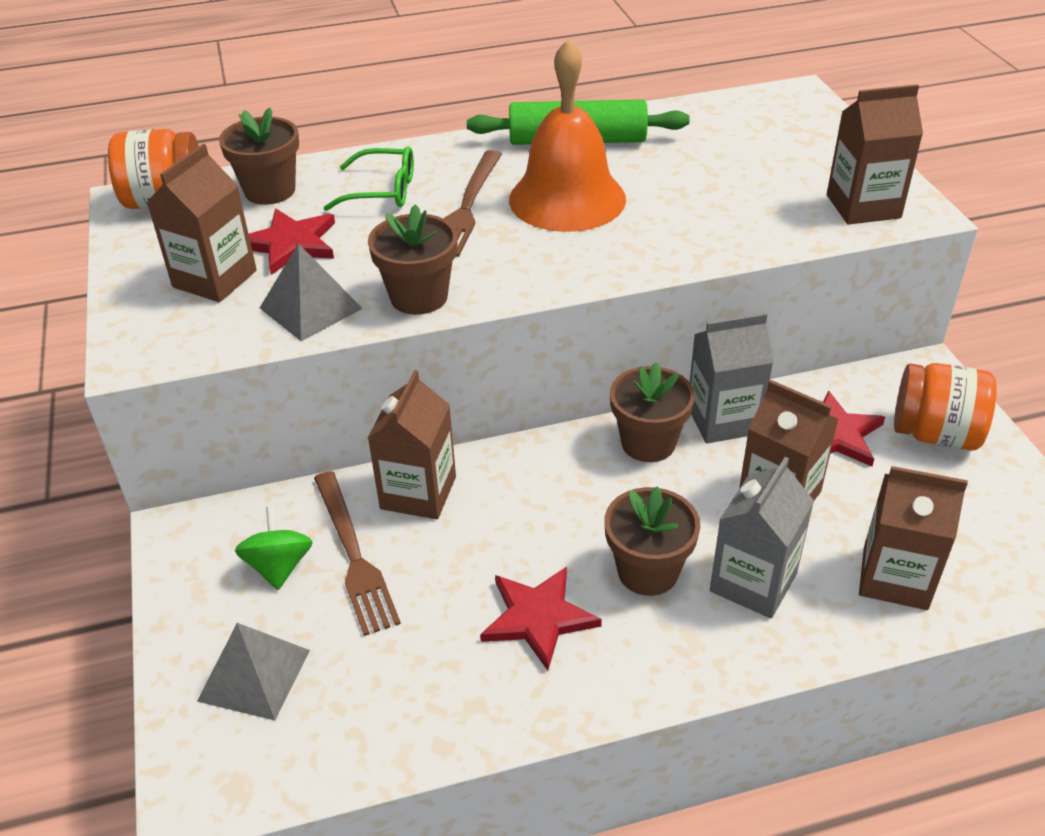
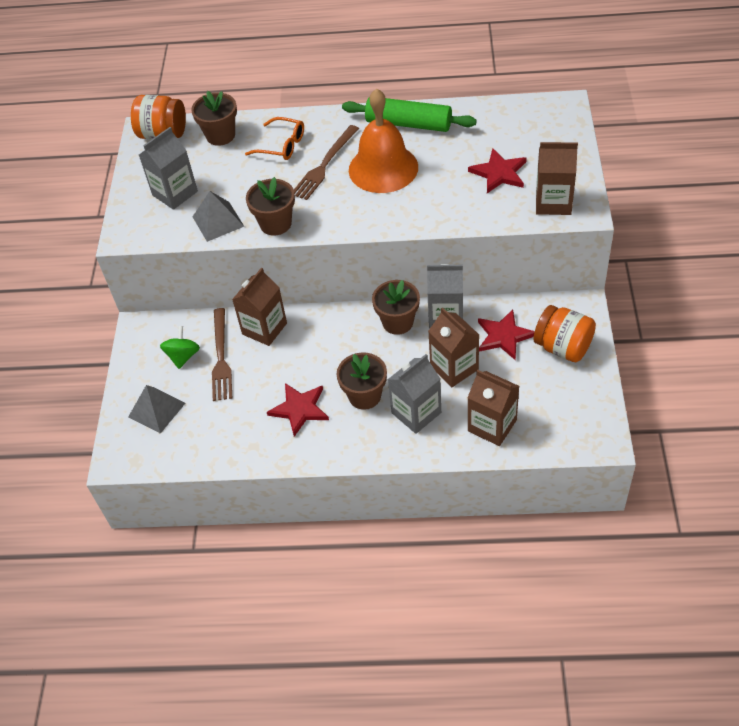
camera: 20 degrees right, 10 degrees up
brown carton [146,144,257,302] -> grey carton [139,127,198,210]
red star [249,209,335,275] -> red star moved to [468,148,527,193]
green glasses [323,146,414,211] -> orange glasses [245,117,304,160]

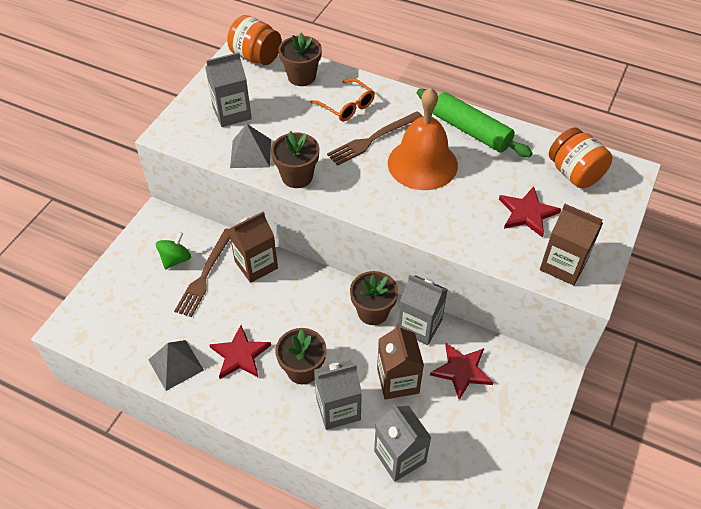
camera: 20 degrees right, 0 degrees up
grey pyramid [128,385,185,434] -> grey pyramid moved to [148,340,204,391]
brown carton [468,370,519,446] -> grey carton [374,404,432,482]
orange jar [533,305,596,362] -> orange jar moved to [549,127,612,188]

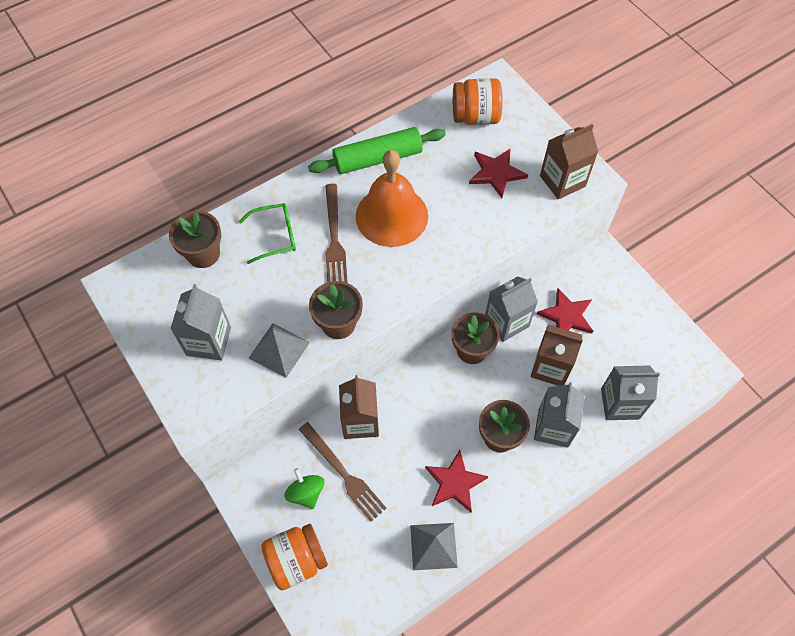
camera: 60 degrees left, 10 degrees up
orange jar [227,15,282,65] -> orange jar moved to [261,524,328,590]
orange glasses [311,78,375,122] -> green glasses [239,203,296,264]

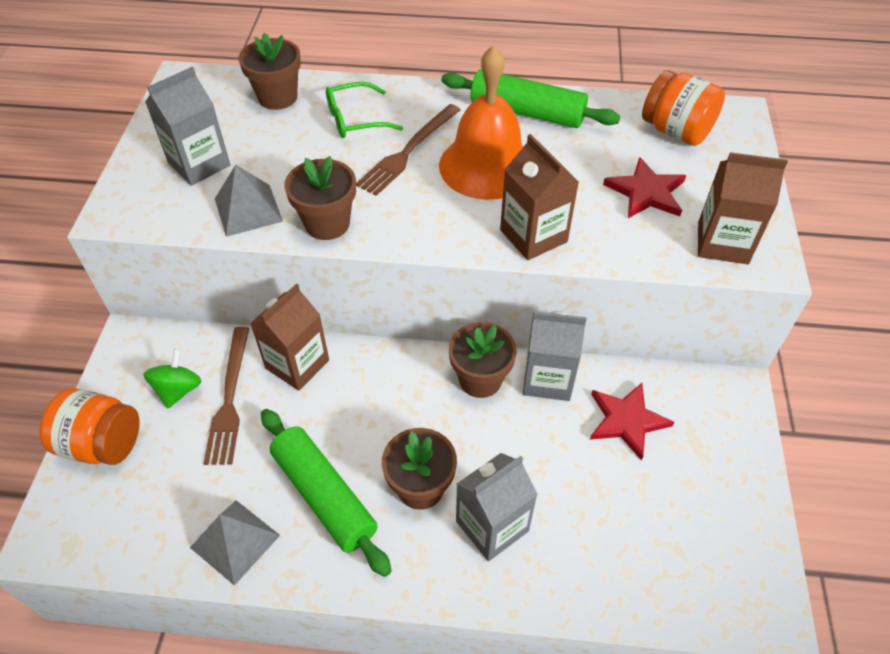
camera: 40 degrees right, 10 degrees down
green glasses [239,203,296,264] -> green glasses turned 135 degrees clockwise [326,82,403,138]
red star [425,450,489,512] -> green rolling pin [261,409,392,577]
brown carton [531,325,583,386] -> brown carton moved to [500,134,579,260]
grey carton [601,366,660,420] -> none

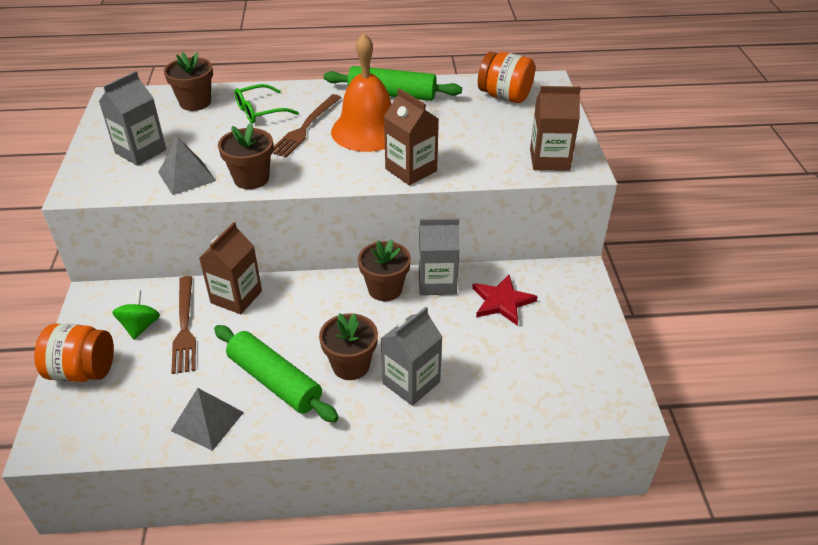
camera: 10 degrees left, 10 degrees down
red star [603,157,686,218] -> none

